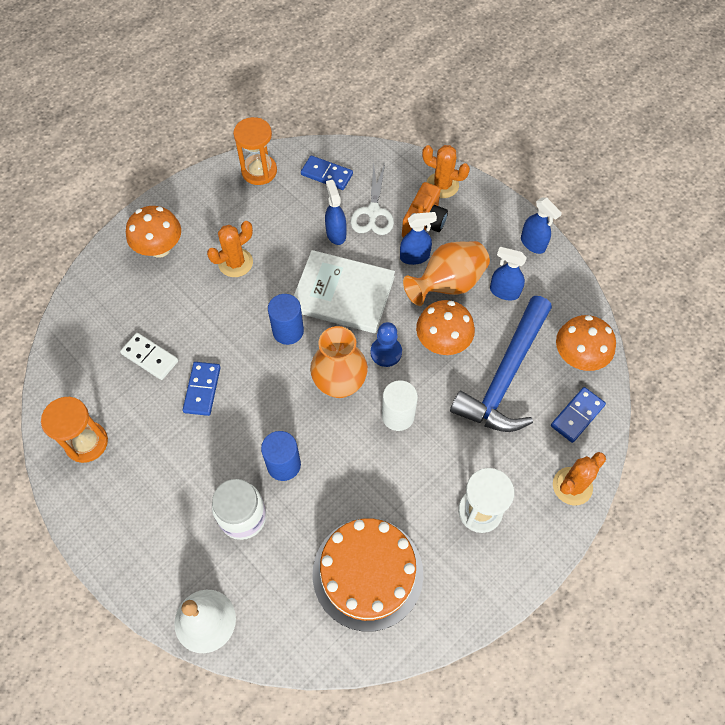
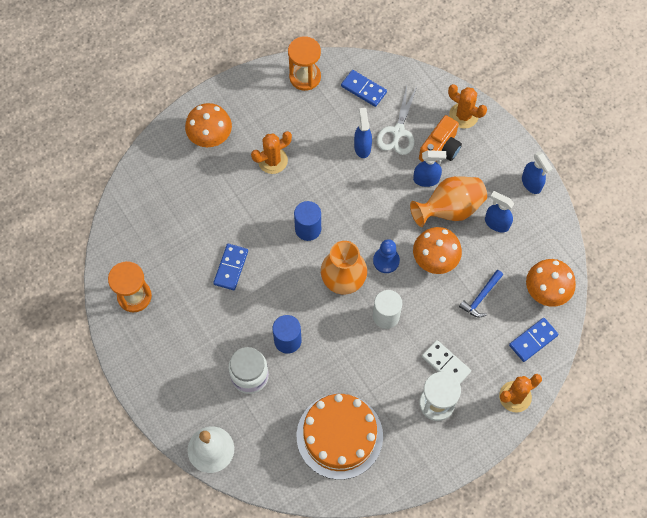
camera: 10 degrees right, 5 degrees up
white domino [120,333,178,380] -> white domino moved to [422,340,471,383]
white book [294,250,395,333] -> none
blue hammer [450,296,552,432] -> blue hammer [459,270,503,317], size x0.43

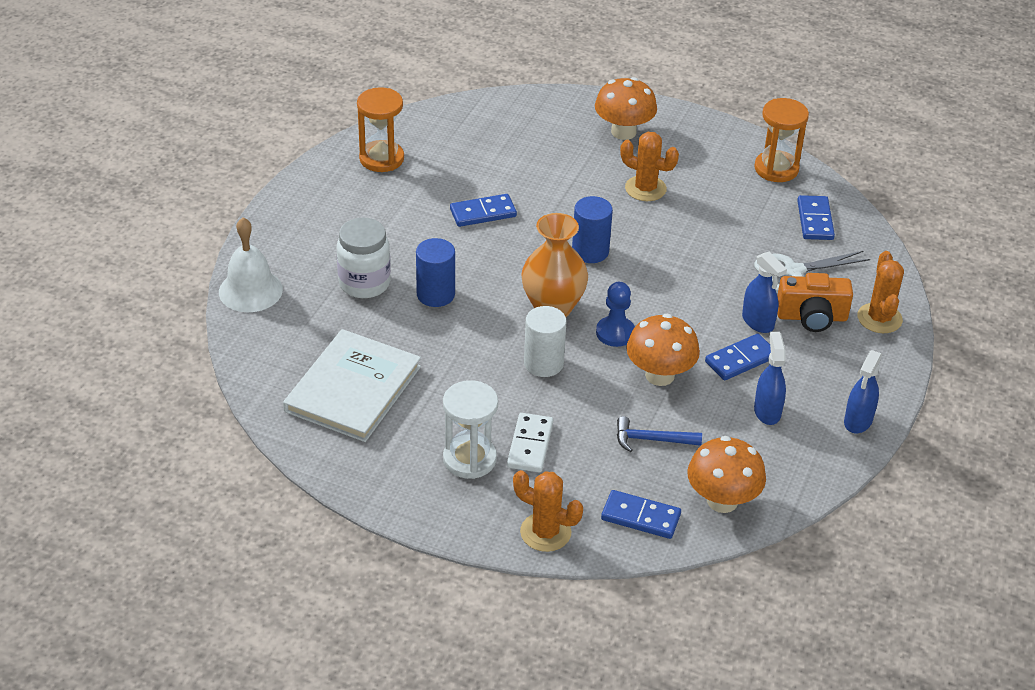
camera: 55 degrees right, 25 degrees down
orange cake [297,394,383,480] -> white book [283,329,421,442]
blue spray bottle [354,108,372,158] -> none
orange vase [410,176,487,227] -> blue domino [705,333,771,381]

